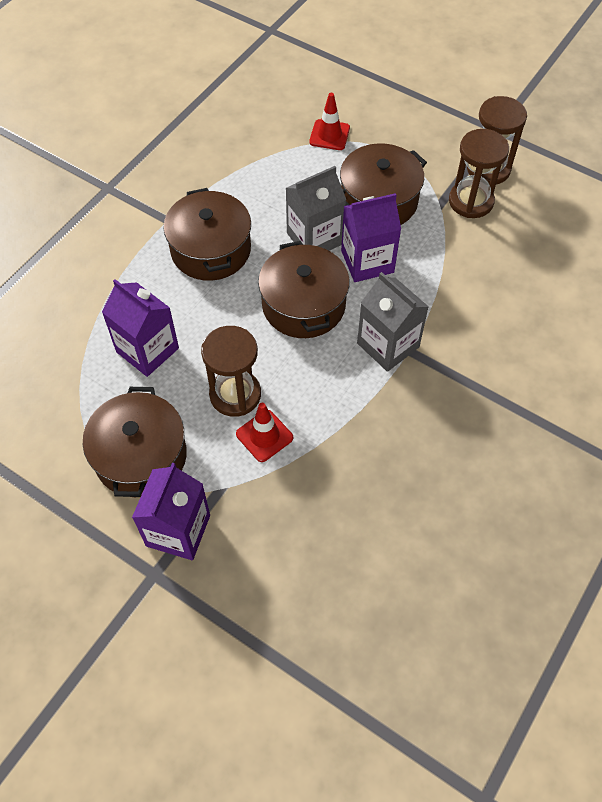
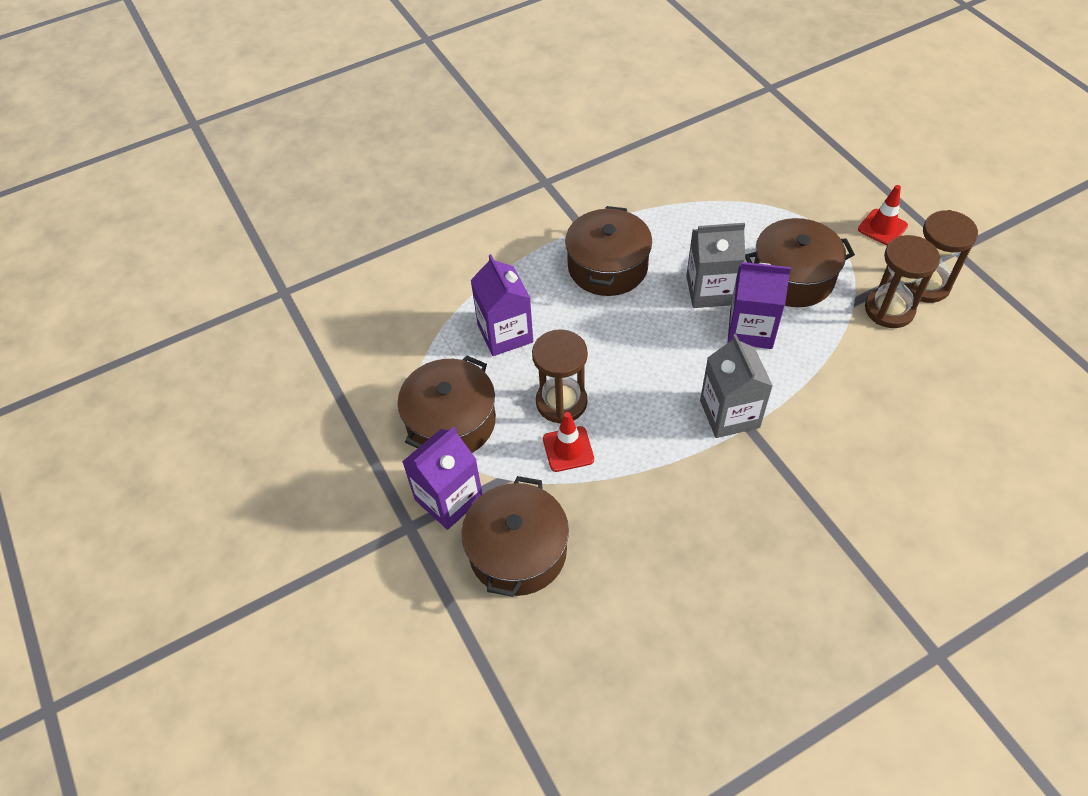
camera: 30 degrees right, 5 degrees down
brown pot [258,241,350,338] -> brown pot moved to [462,476,569,597]
red traffic cone [309,93,350,150] -> red traffic cone moved to [858,185,908,246]

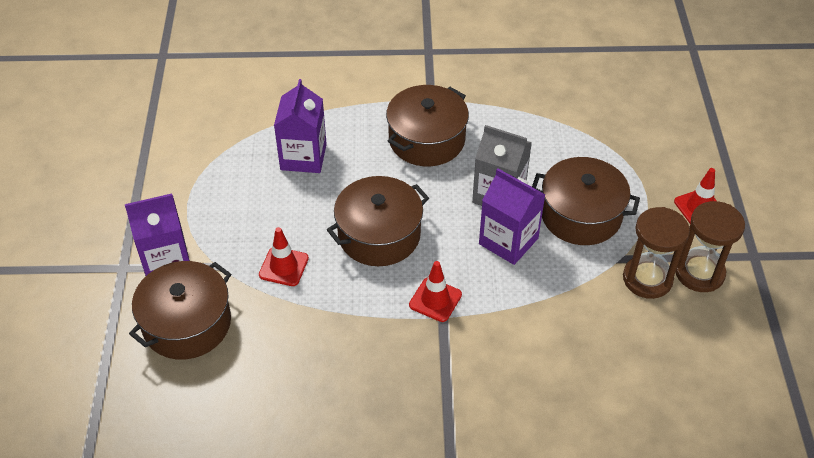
camera: 25 degrees right, 5 degrees down
brown pot [397,356,496,453] -> brown pot moved to [327,176,429,266]
brown hourglass [532,329,588,424] -> none
grey carton [700,334,773,438] -> red traffic cone [409,261,462,322]

